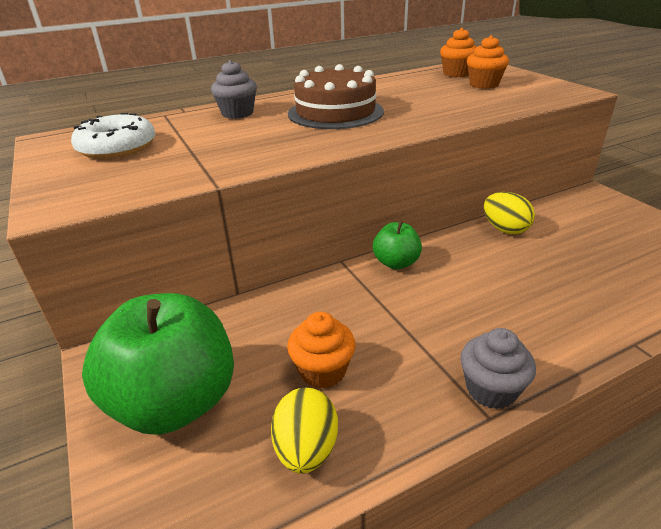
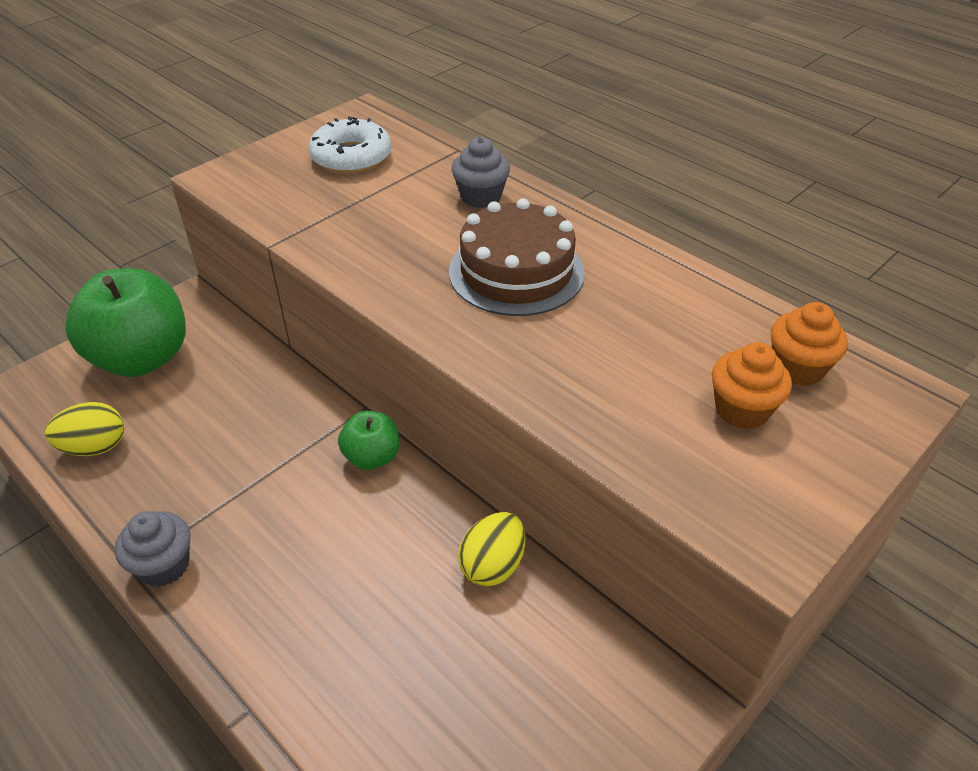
camera: 70 degrees right, 10 degrees up
orange cupcake [287,312,355,389] -> none

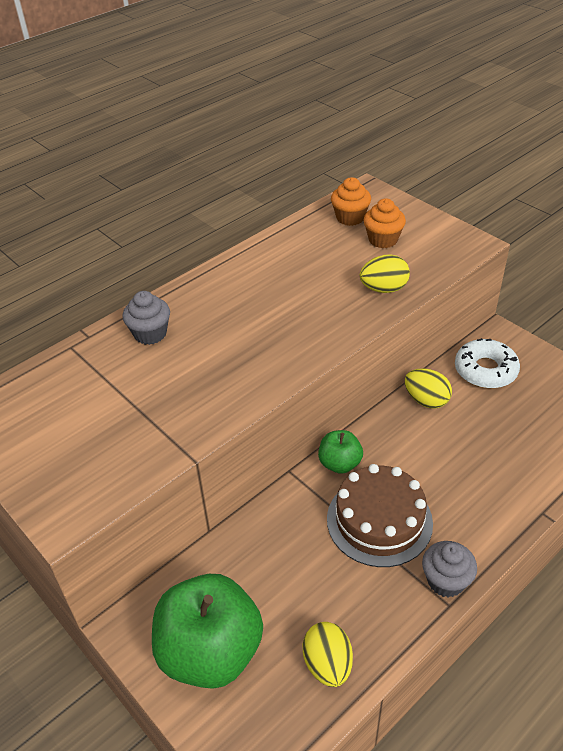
camera: 85 degrees left, 0 degrees up
white donut [309,116,391,173] -> white donut moved to [455,338,520,388]
brown cake [449,198,585,316] -> brown cake moved to [327,464,433,567]
none -> yellow egg [360,254,410,293]

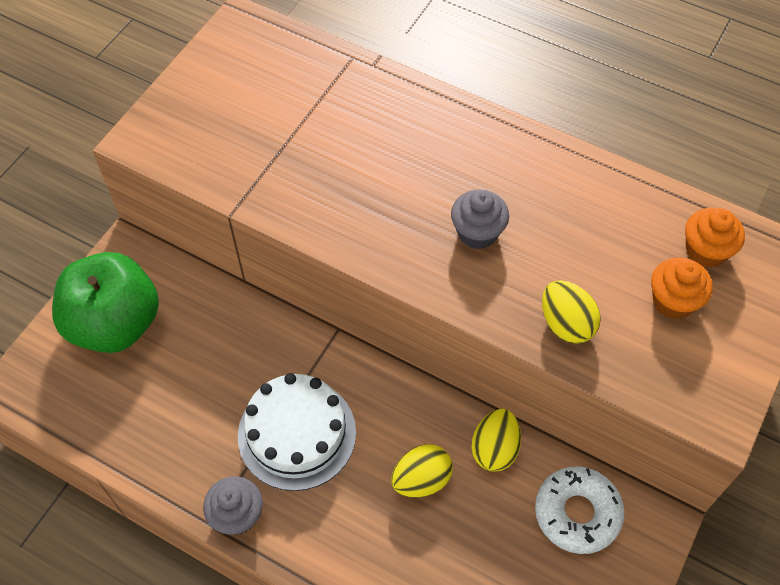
camera: 70 degrees right, 15 degrees up
grey cupcake [123,291,170,345] -> grey cupcake moved to [451,190,509,249]
yellow egg [303,622,353,687] -> yellow egg moved to [391,444,453,498]
green apple [318,430,363,474] -> none
brown cake [327,464,433,567] -> white cake [238,373,356,491]

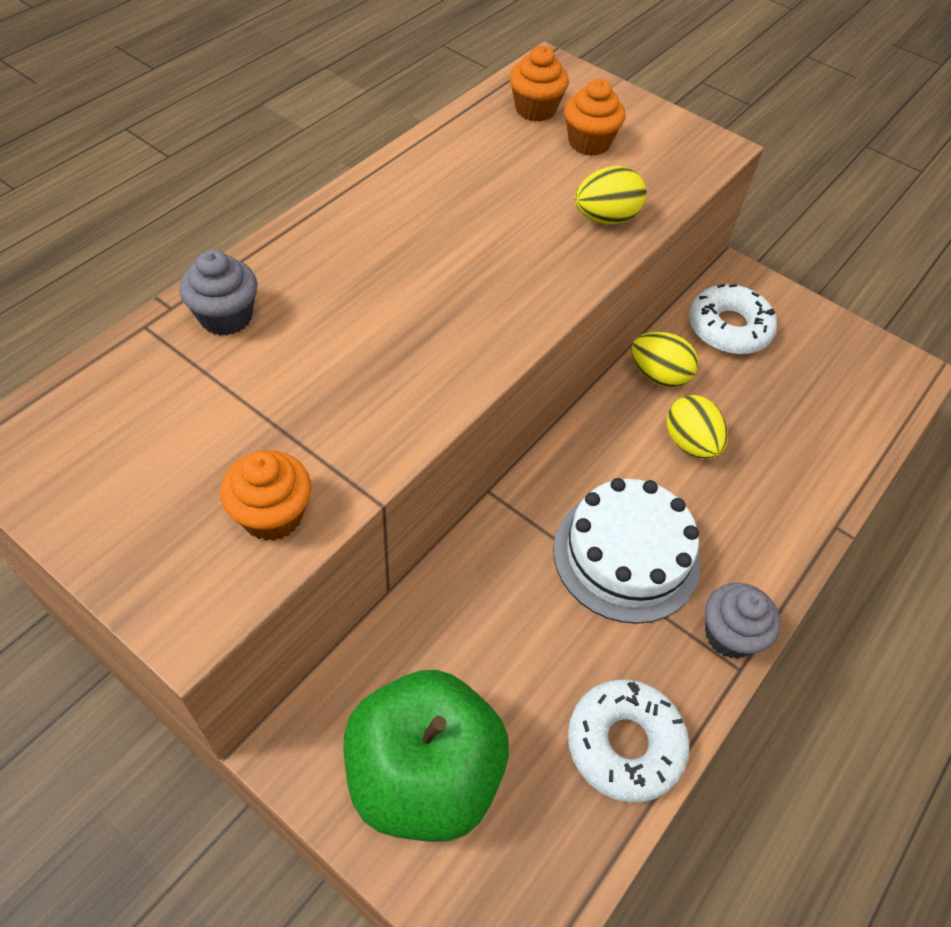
camera: 85 degrees left, 5 degrees down
grey cupcake [451,190,509,249] -> grey cupcake moved to [180,249,257,336]
none -> orange cupcake [220,450,311,541]
none -> white donut [568,680,690,802]

